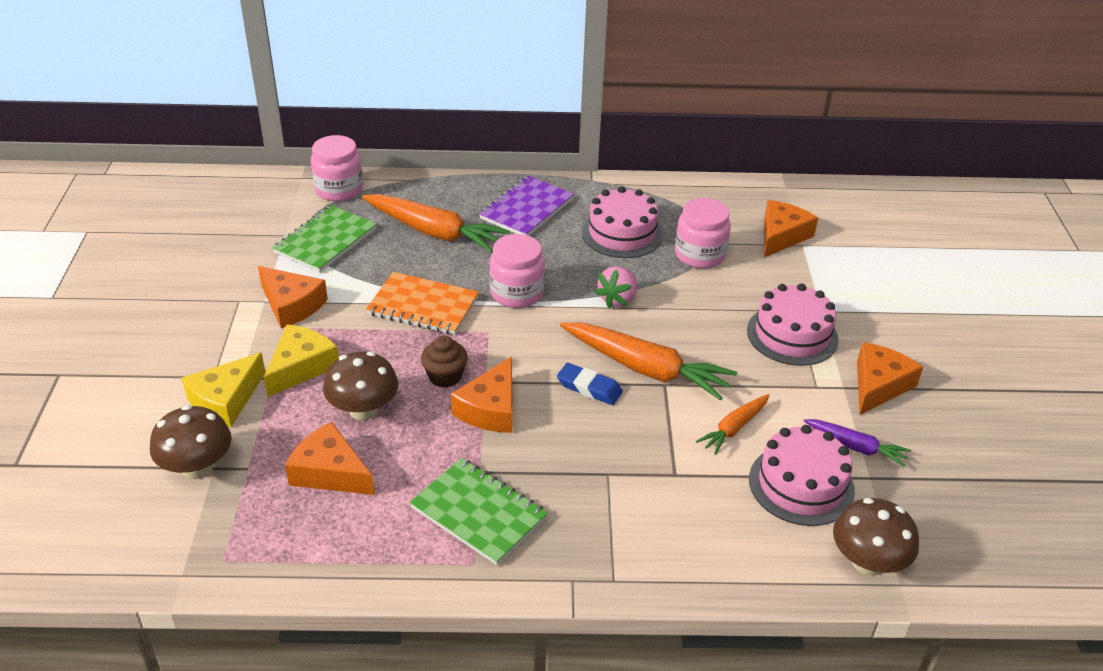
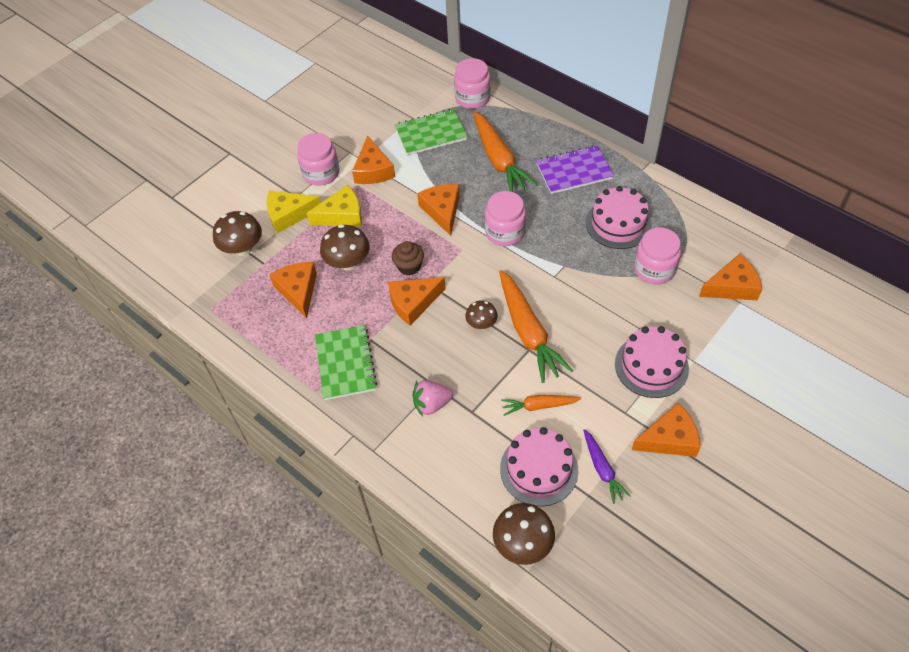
camera: 45 degrees right, 15 degrees up
orange notebook [366,272,479,335] -> orange cheese [417,184,460,236]
blue eraser [557,363,623,405] -> brown mushroom [465,300,497,329]
pink strawberry [595,266,637,308] -> pink strawberry moved to [413,380,453,417]
none -> pink jar [297,133,339,186]

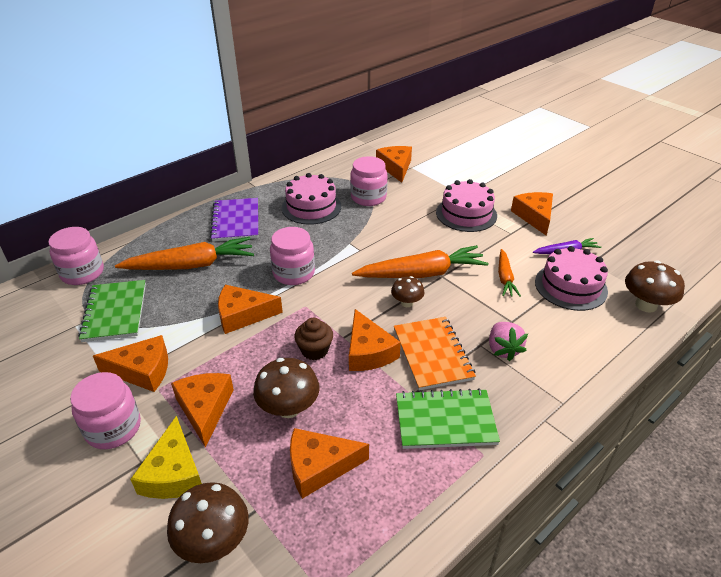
camera: 85 degrees left, 15 degrees down
yellow cheese [307,185,362,227] -> orange cheese [171,373,234,448]
none -> orange notebook [394,317,476,391]

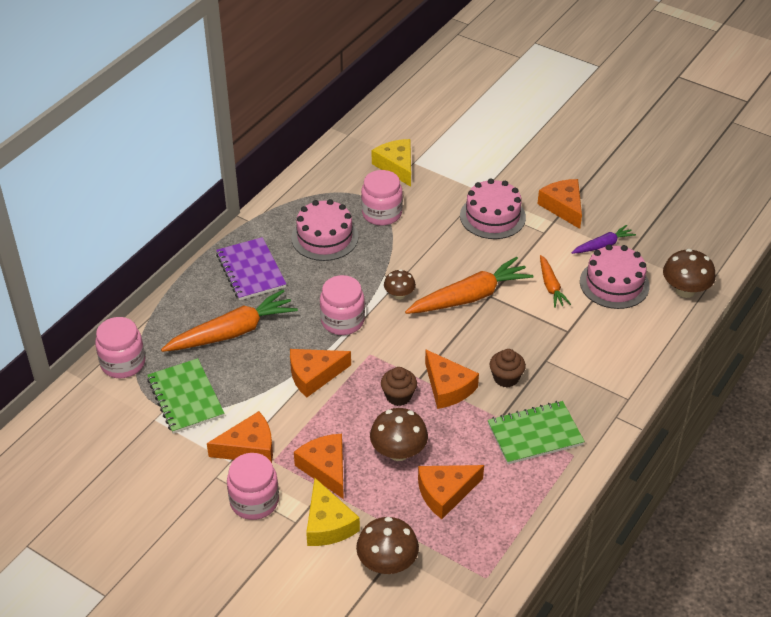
camera: 15 degrees left, 5 degrees up
orange cheese [376,146,412,183] -> yellow cheese [372,139,411,187]
brown mushroom [391,276,425,307] -> brown mushroom moved to [384,269,416,299]
orange notebook [394,317,476,391] -> brown cupcake [490,349,526,388]
pink strawberry [489,322,528,361] -> none

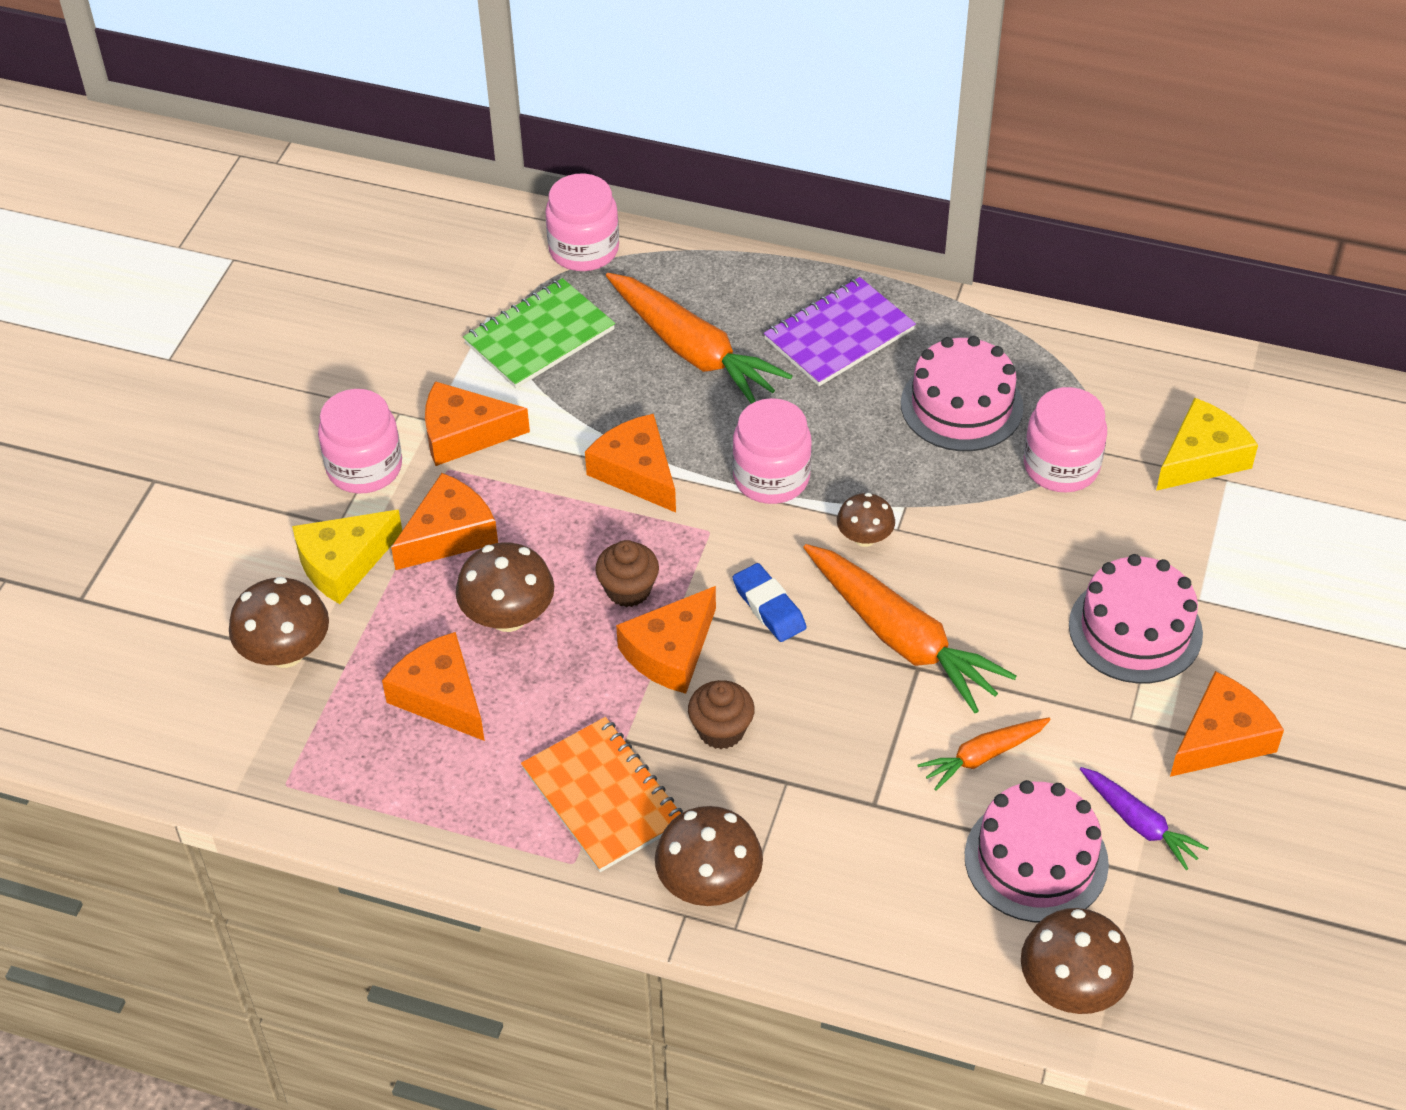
camera: 75 degrees right, 5 degrees up
orange cheese [207,411,273,463] -> orange cheese turned 120 degrees clockwise [425,381,530,466]
green notebook [488,401,585,464] -> orange notebook [521,717,683,872]
none -> brown mushroom [655,806,763,906]
none -> blue eraser [733,563,806,642]

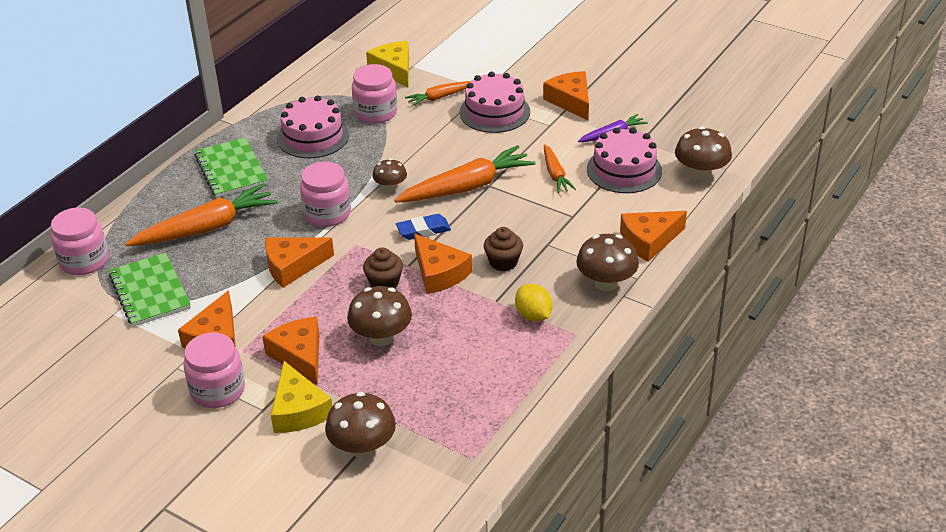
camera: 75 degrees left, 10 degrees down
orange cheese [382,632,485,741] -> orange cheese moved to [620,211,687,262]
orange notebook [521,717,683,872] -> yellow lemon [515,284,552,321]
purple notebook [764,277,916,386] -> green notebook [194,137,268,198]
none -> orange carrot [405,81,470,107]

